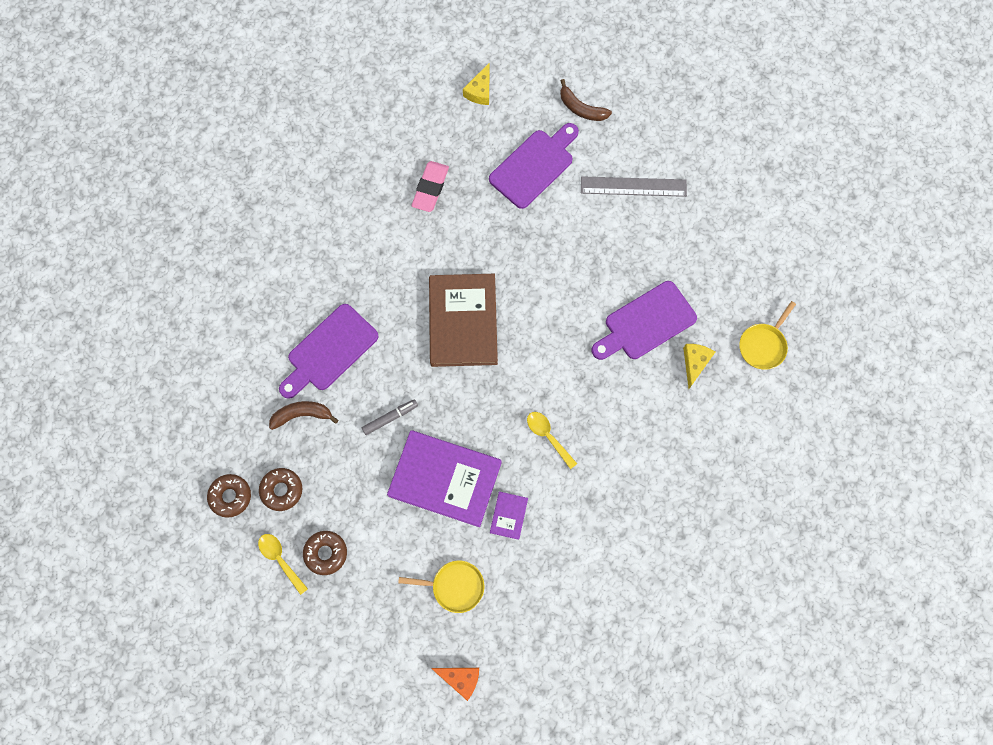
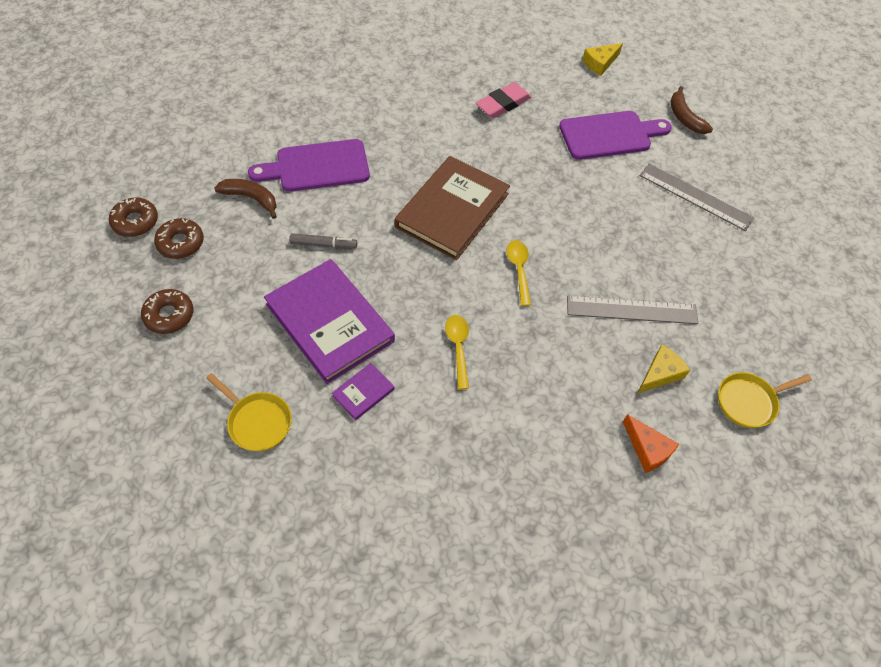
camera: 30 degrees right, 15 degrees down
yellow spoon [258,534,308,595] -> yellow spoon moved to [506,240,531,306]
orange cheese [431,668,479,701] -> orange cheese moved to [623,414,679,473]
purple cutting board [592,281,697,360] -> grey ruler [567,296,698,324]

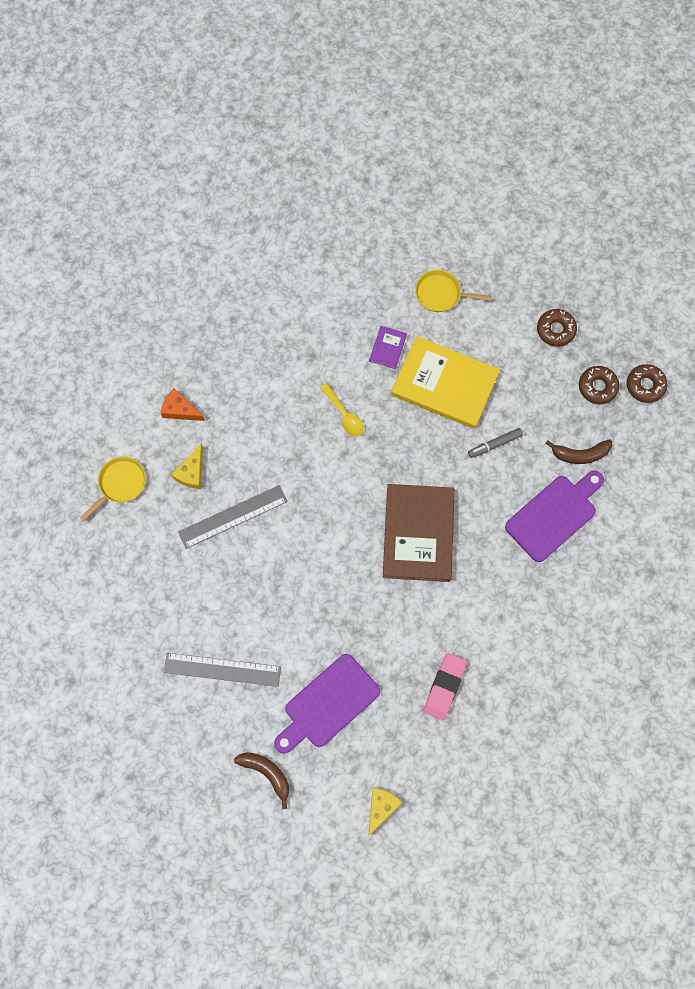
camera: 155 degrees right, 15 degrees up
purple book [264,259,395,384] -> yellow book [391,336,500,429]
yellow spoon [506,240,531,306] -> none

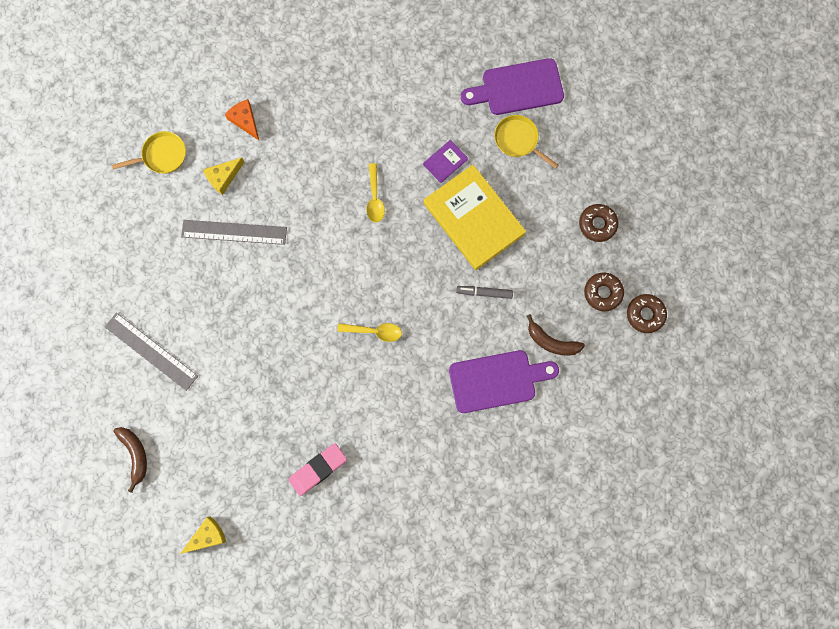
camera: 30 degrees right, 5 degrees up
purple cutting board [274,654,380,754] -> purple cutting board moved to [461,58,564,115]
brown book [383,484,455,582] -> yellow spoon [337,323,402,342]

